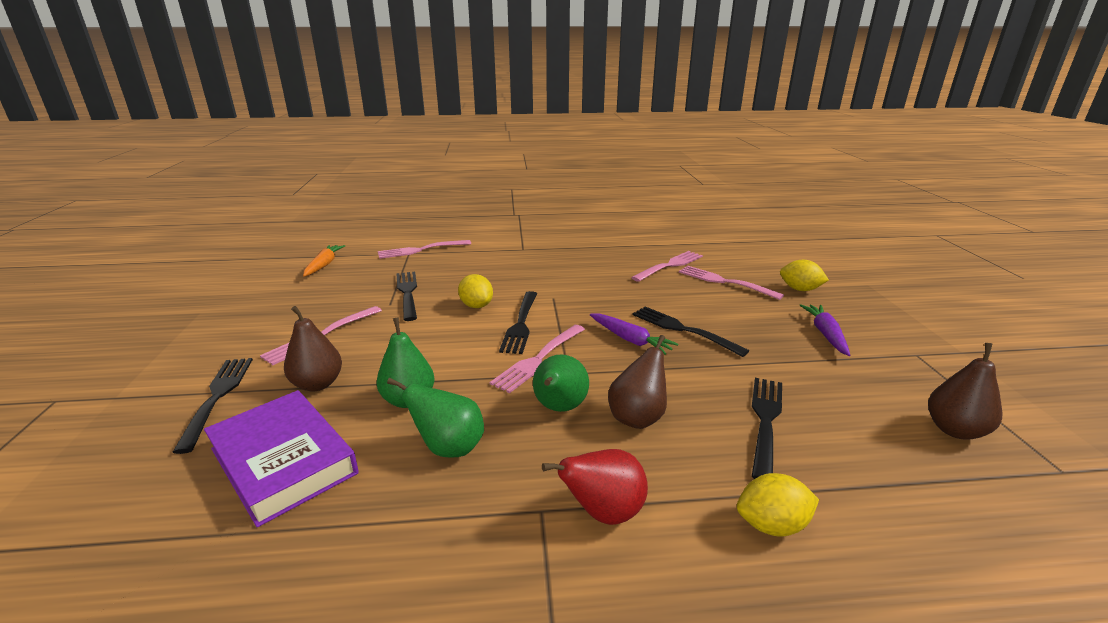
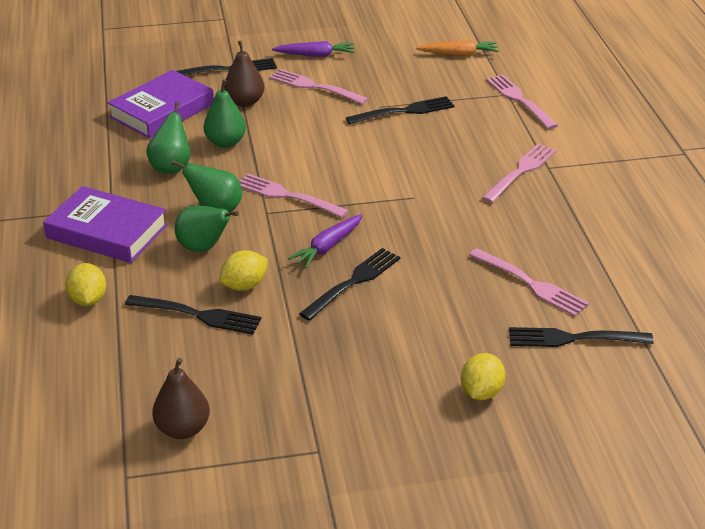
camera: 85 degrees right, 10 degrees up
yellow lemon [458,274,493,308] -> yellow lemon moved to [219,250,268,291]
black fork [499,291,537,354] -> black fork moved to [509,327,654,347]
red pear [542,449,648,525] -> purple book [43,186,168,263]
brown pear [608,335,667,429] -> green pear [175,205,239,252]
pink fork [679,266,784,300] -> pink fork moved to [482,143,557,203]
purple carrot [799,304,850,356] -> purple carrot moved to [272,41,355,57]

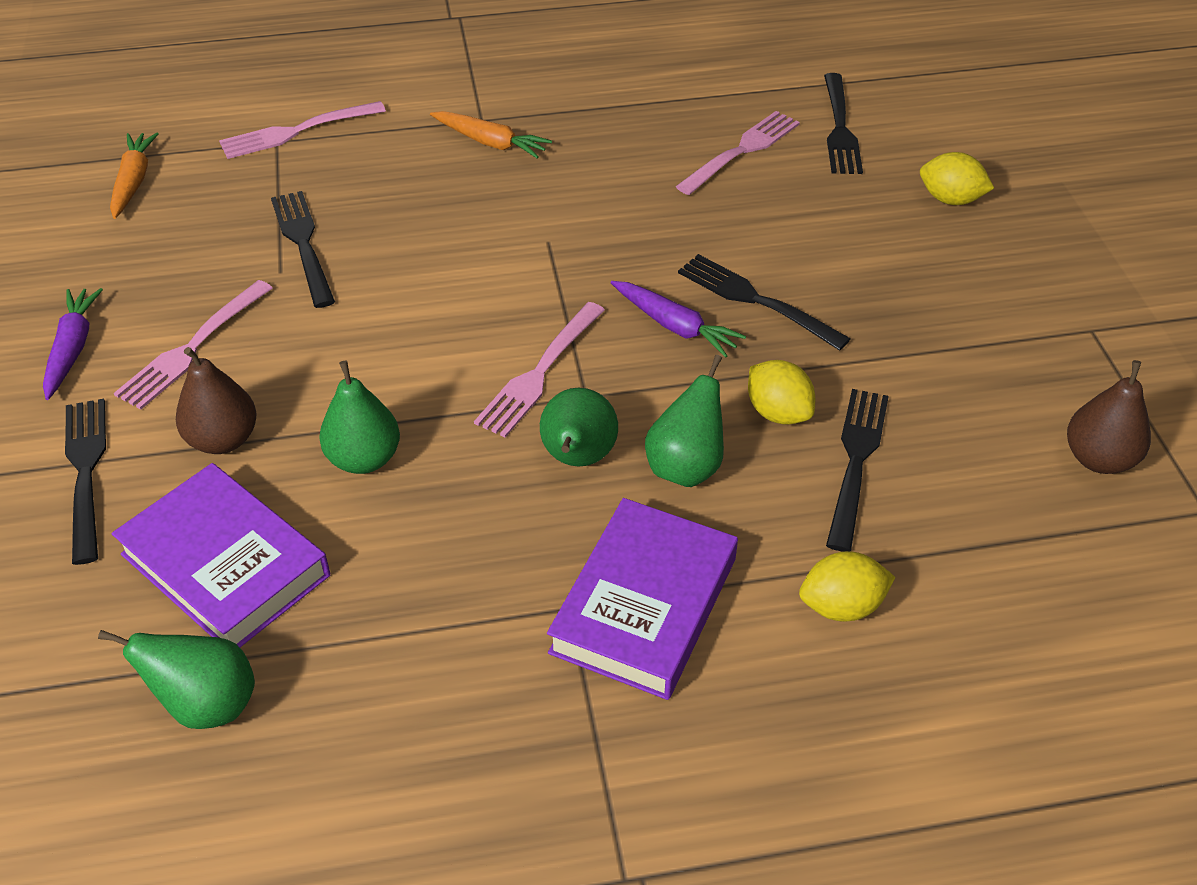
camera: 90 degrees left, 10 degrees up
green pear [146,102,190,174] -> green pear moved to [98,630,255,729]
pink fork [482,143,557,203] -> orange carrot [430,111,552,159]

